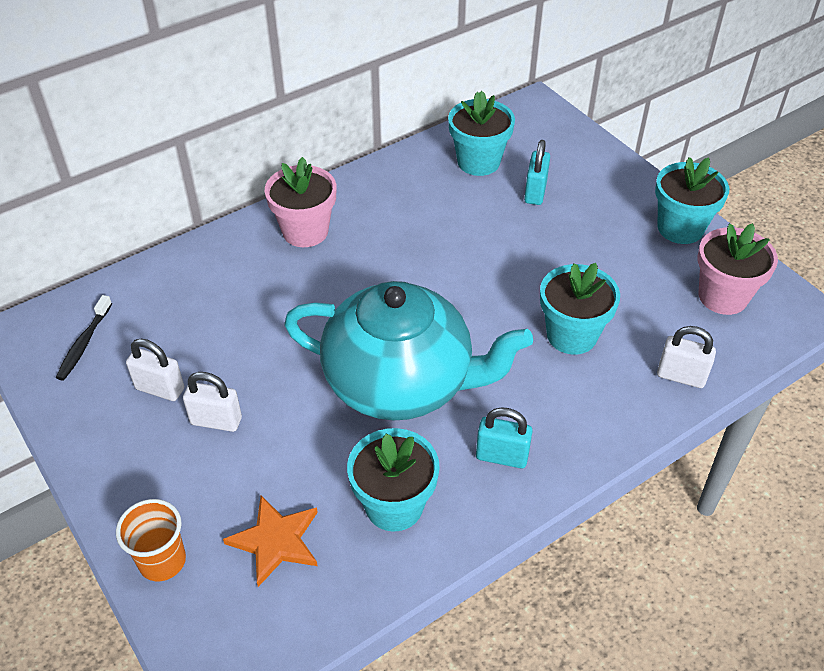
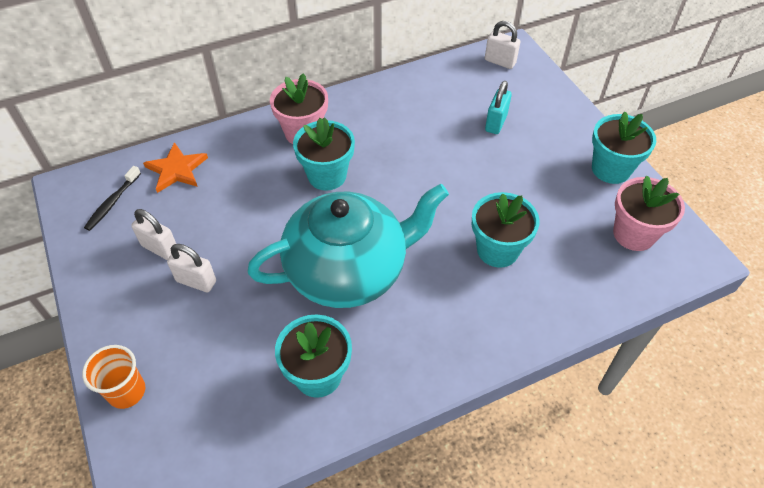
camera: 10 degrees right, 5 degrees up
orange star [223,495,318,587] -> orange star moved to [143,142,208,193]
turquoise teapot [284,281,533,421] -> turquoise teapot turned 45 degrees counterclockwise [247,184,449,308]
turquoise flower pot [448,91,515,176] -> turquoise flower pot moved to [293,117,355,191]
turquoise padlock [476,408,533,468] -> none
white padlock [657,326,716,388] -> white padlock moved to [485,21,521,69]

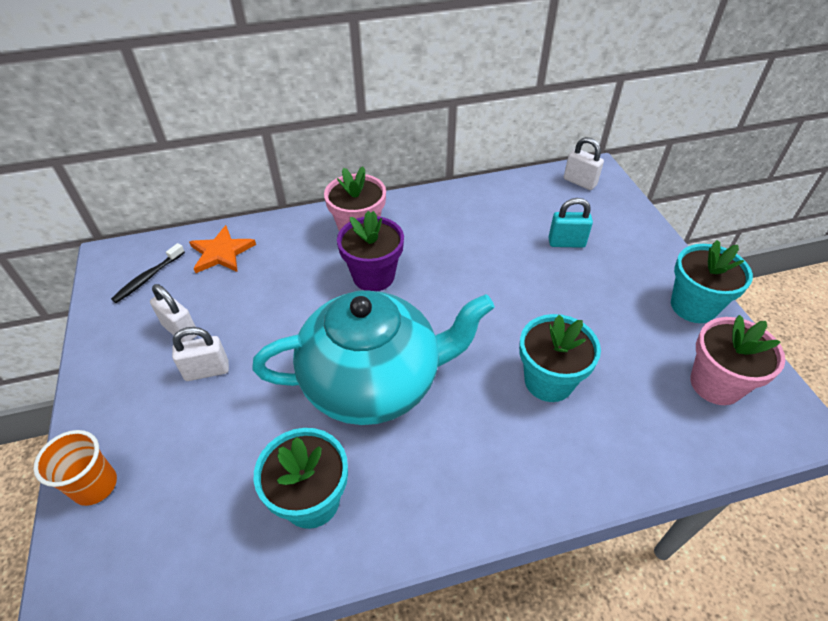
camera: 10 degrees right, 5 degrees down
white padlock [167,244,216,292] -> white padlock turned 45 degrees counterclockwise [172,327,229,381]
turquoise flower pot [293,117,355,191] -> purple flower pot [337,211,404,291]
turquoise padlock [485,81,512,134] -> turquoise padlock turned 60 degrees clockwise [549,198,593,248]

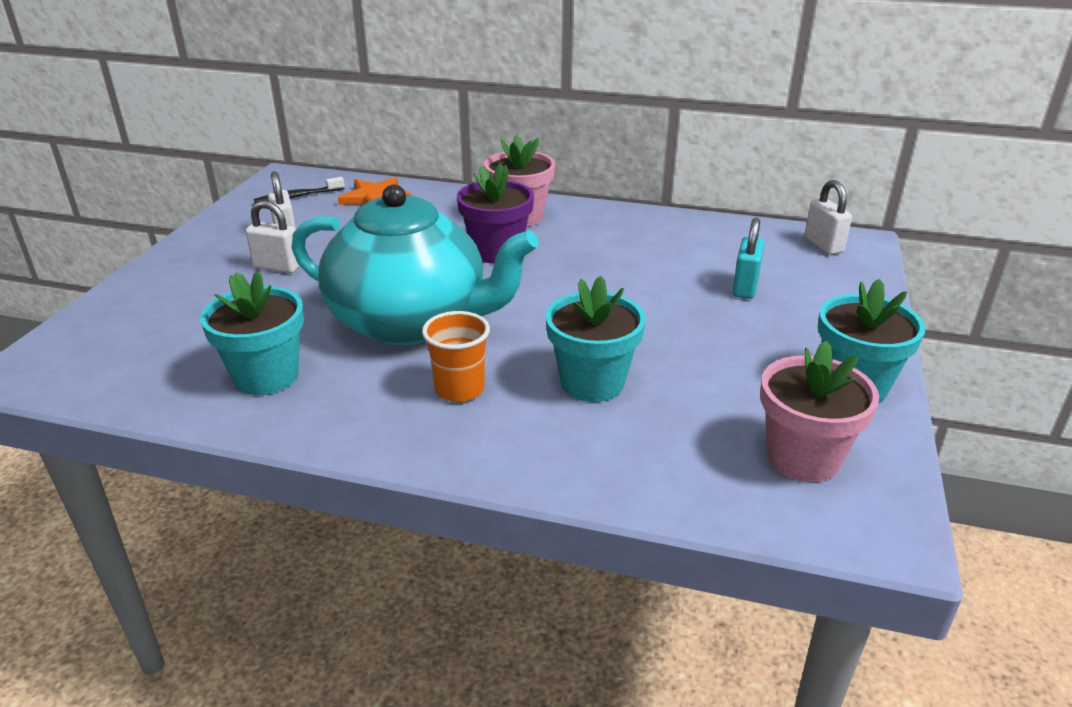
camera: 30 degrees right, 15 degrees down
orange cup [33,430,117,506] -> orange cup moved to [422,311,490,402]
turquoise padlock [549,198,593,248] -> turquoise padlock turned 75 degrees clockwise [732,217,765,299]

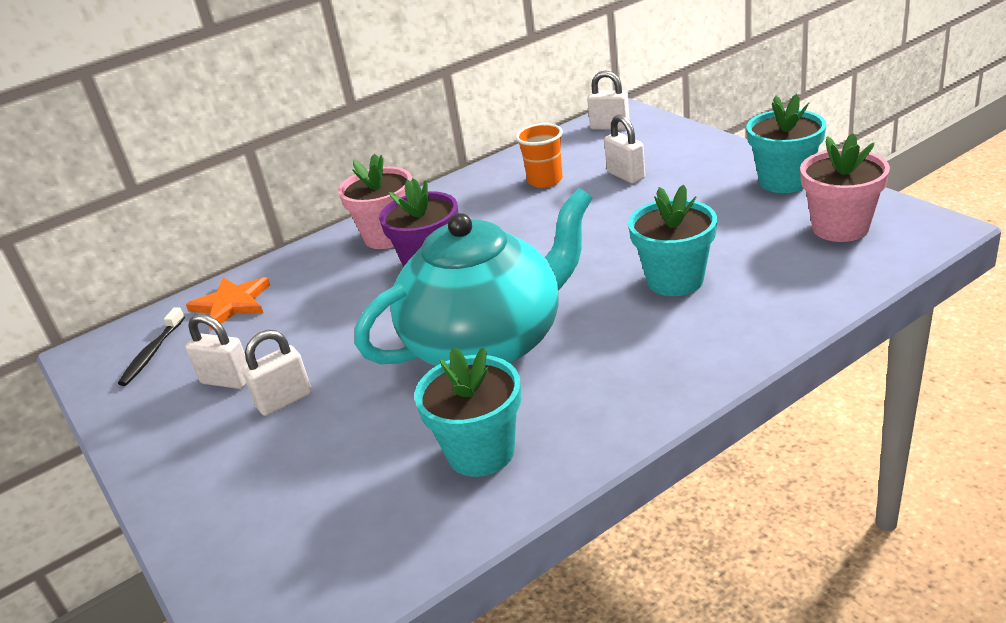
camera: 45 degrees left, 0 degrees up
orange cup [422,311,490,402] -> orange cup moved to [516,123,563,188]
turquoise padlock [732,217,765,299] -> white padlock [604,114,645,183]

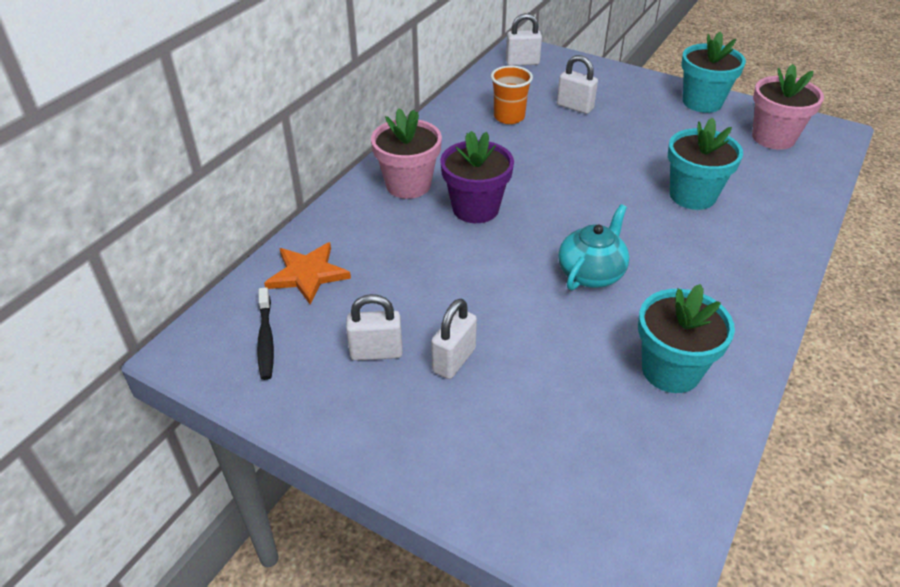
camera: 30 degrees left, 10 degrees up
turquoise teapot [355,188,593,366] -> turquoise teapot [558,204,629,291], size x0.48

